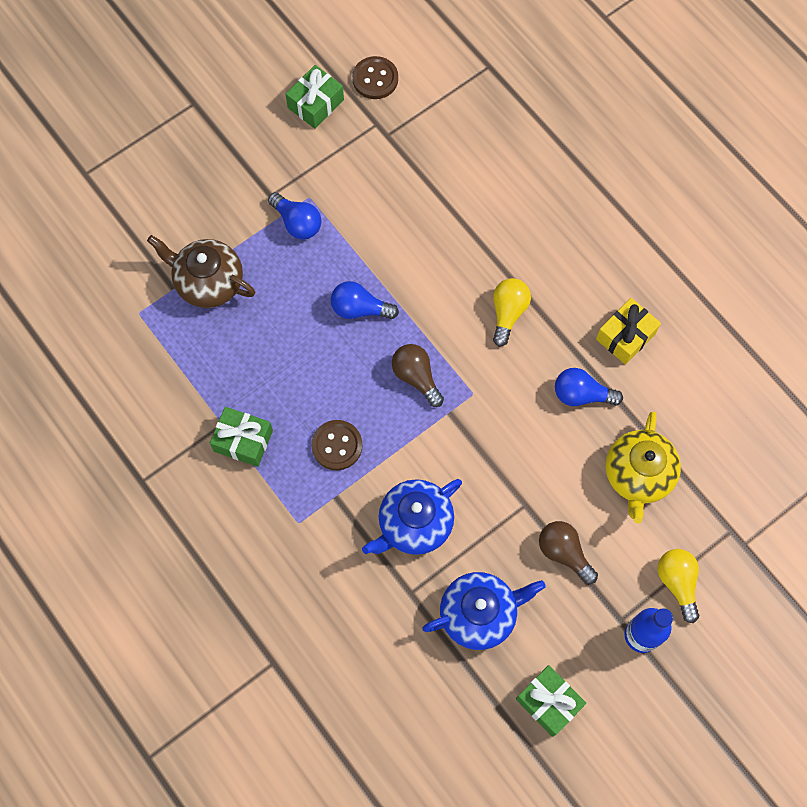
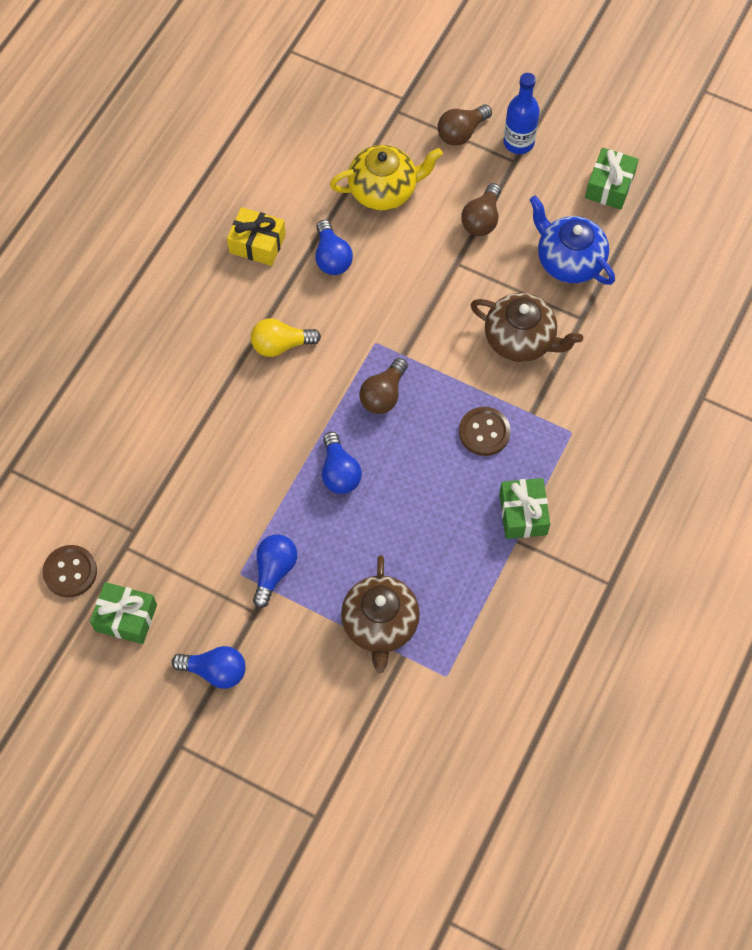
camera: 115 degrees left, 5 degrees down
blue teapot [362,479,462,555] -> brown teapot [471,293,583,362]
yellow light bulb [657,549,699,623] -> brown light bulb [437,104,492,146]
none -> blue light bulb [172,646,246,689]

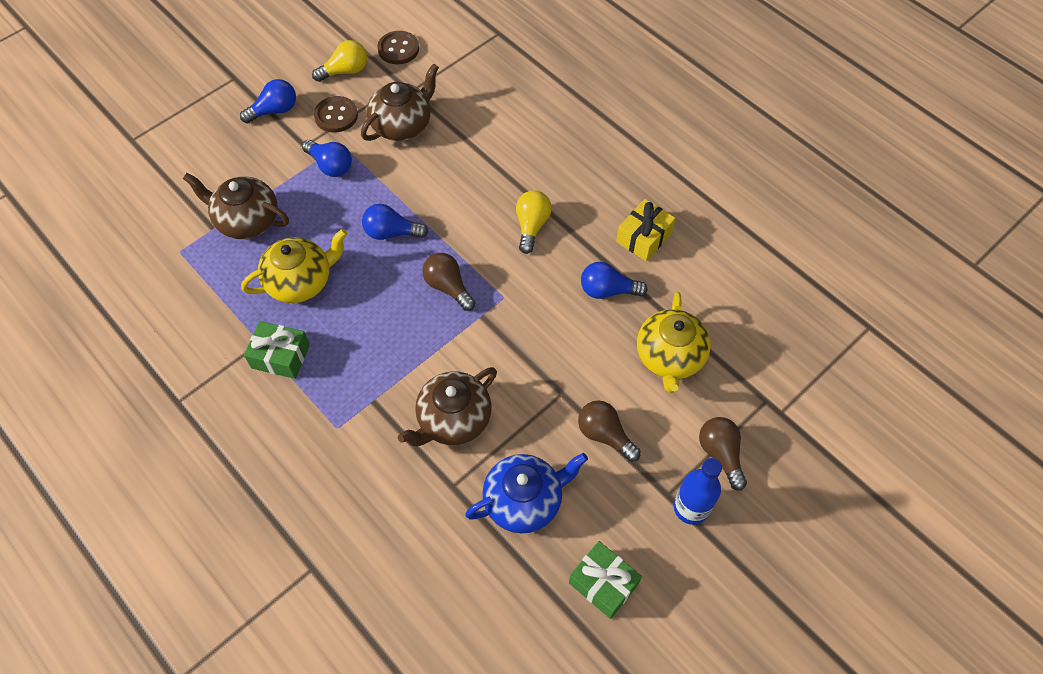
camera: 110 degrees right, 5 degrees down
green gift [90,582,157,644] -> yellow light bulb [312,40,367,82]
blue light bulb [172,646,246,689] -> blue light bulb turned 150 degrees counterclockwise [240,79,296,123]
brown button [459,407,511,456] -> brown button moved to [314,96,358,133]
none -> yellow teapot [241,229,348,303]
none -> brown teapot [361,64,439,141]

